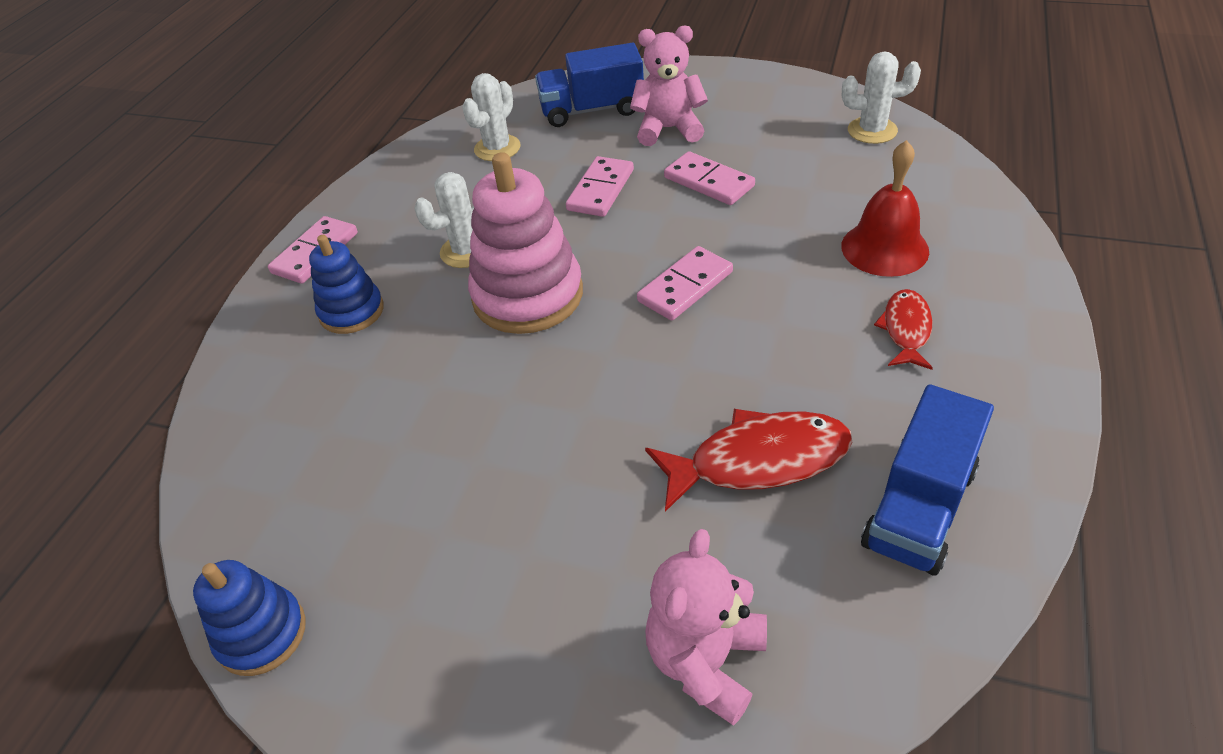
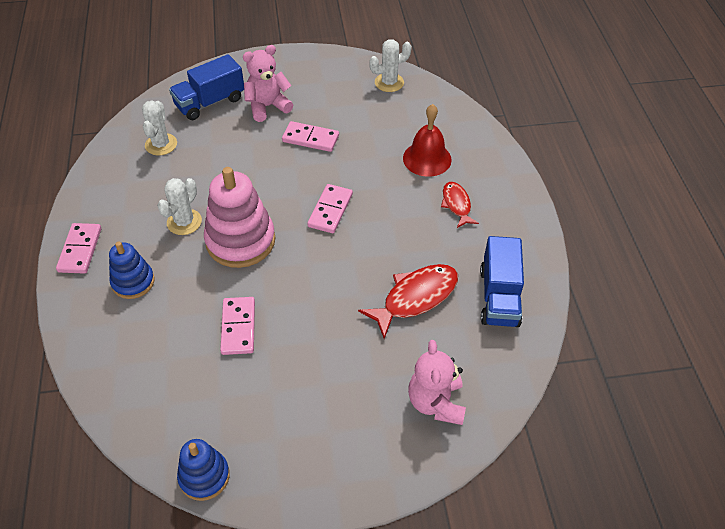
camera: 30 degrees left, 5 degrees up
pink domino [566,156,634,217] -> pink domino moved to [220,297,255,355]

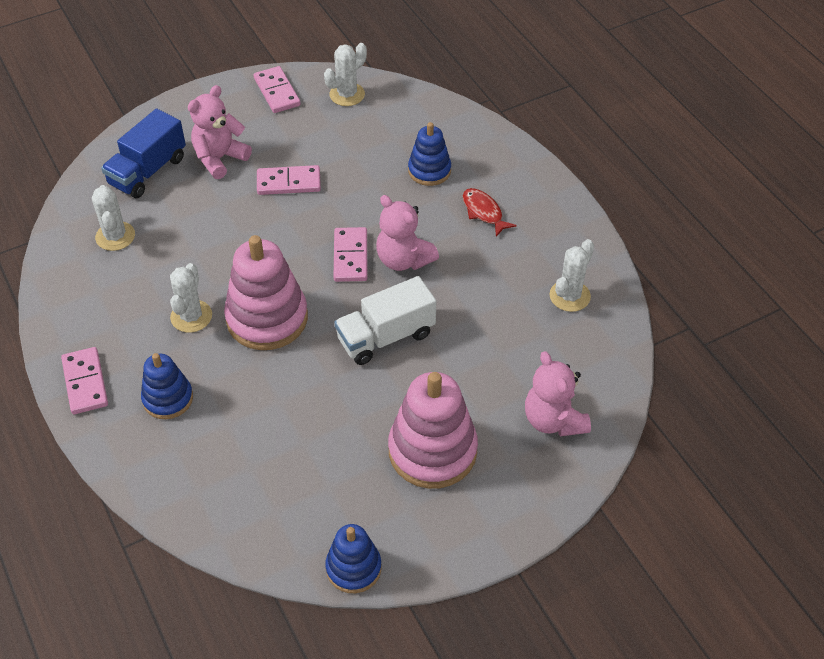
camera: 20 degrees left, 0 degrees up
pink domino [220,297,255,355] -> pink domino moved to [254,66,301,113]
red fish [358,264,458,339] -> none
red bell [403,104,452,177] -> blue stacking toy [408,122,451,186]
blue truck [480,236,524,327] -> white cactus [550,239,594,312]
none -> white truck [334,276,436,365]
none -> pink teddy bear [376,195,439,271]
none -> pink stacking toy [388,372,478,489]

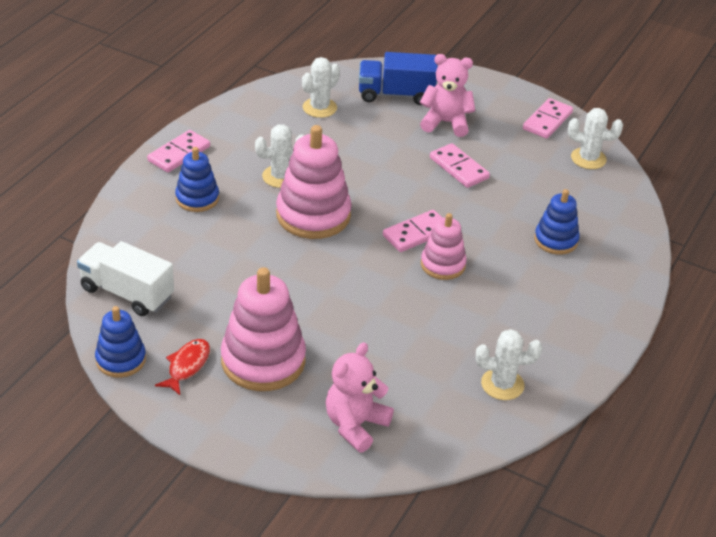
camera: 55 degrees right, 10 degrees down
white truck [334,276,436,365] -> white truck moved to [77,241,174,316]
pink teddy bear [376,195,439,271] -> pink stacking toy [421,213,467,280]
red fish [463,188,517,237] -> red fish moved to [155,339,210,395]

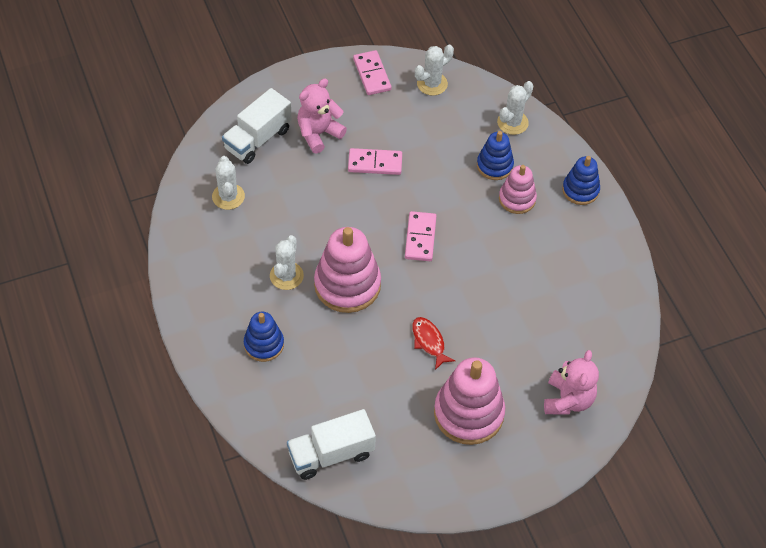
camera: 50 degrees left, 15 degrees up
blue stacking toy [95,306,146,378] -> blue stacking toy moved to [562,156,600,205]
pink domino [147,130,210,172] -> none
red fish [155,339,210,395] -> red fish moved to [412,317,455,370]
pink teddy bear [326,342,394,452] -> pink teddy bear turned 150 degrees counterclockwise [544,350,599,414]
blue truck [359,52,438,105] -> white truck [222,88,292,164]
pink stacking toy [421,213,467,280] -> pink stacking toy moved to [499,165,537,214]
white cactus [476,329,542,400] -> white cactus moved to [497,81,533,135]

